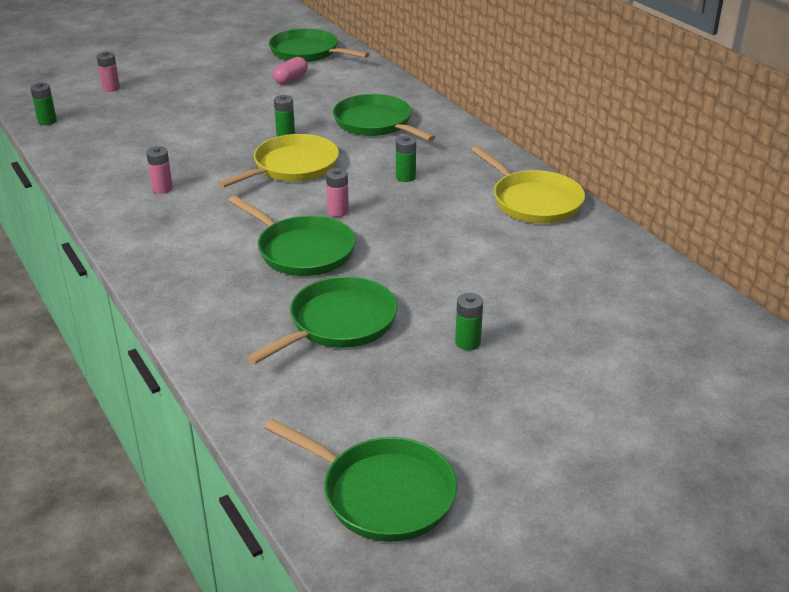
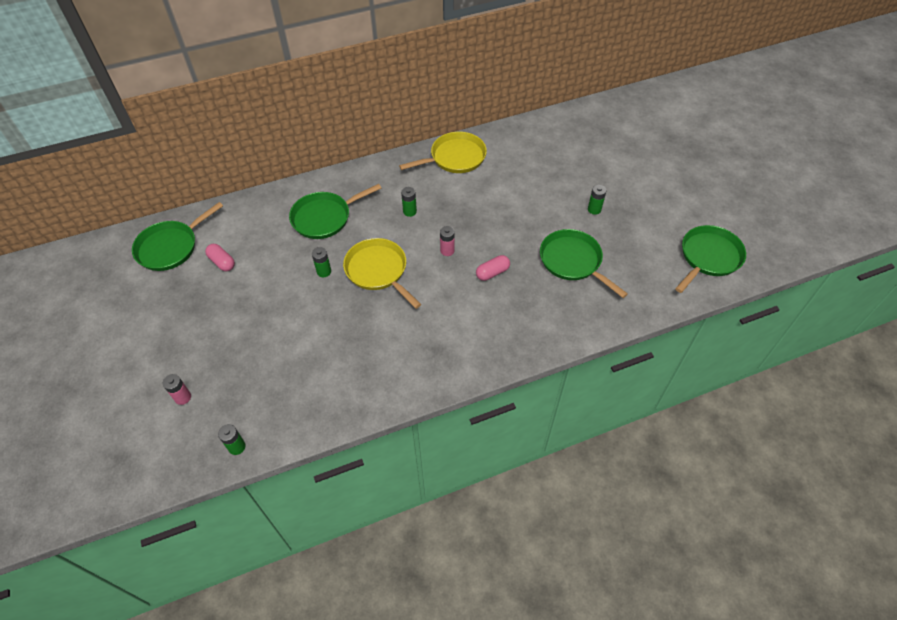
camera: 80 degrees left, 20 degrees up
pink battery [146,146,173,194] -> none
green pan [228,196,356,276] -> pink capsule [476,255,510,281]

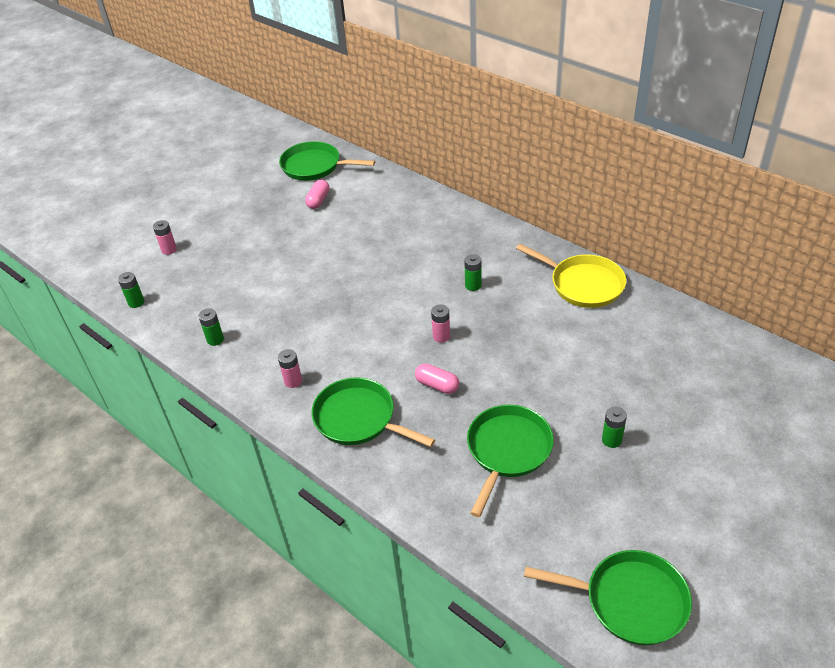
camera: 65 degrees right, 10 degrees down
green pan [289,184,381,239] -> green pan moved to [311,377,435,447]
green battery [312,247,331,277] -> green battery moved to [198,308,224,346]
yellow pan [343,238,421,309] -> none
none -> pink battery [278,349,302,388]

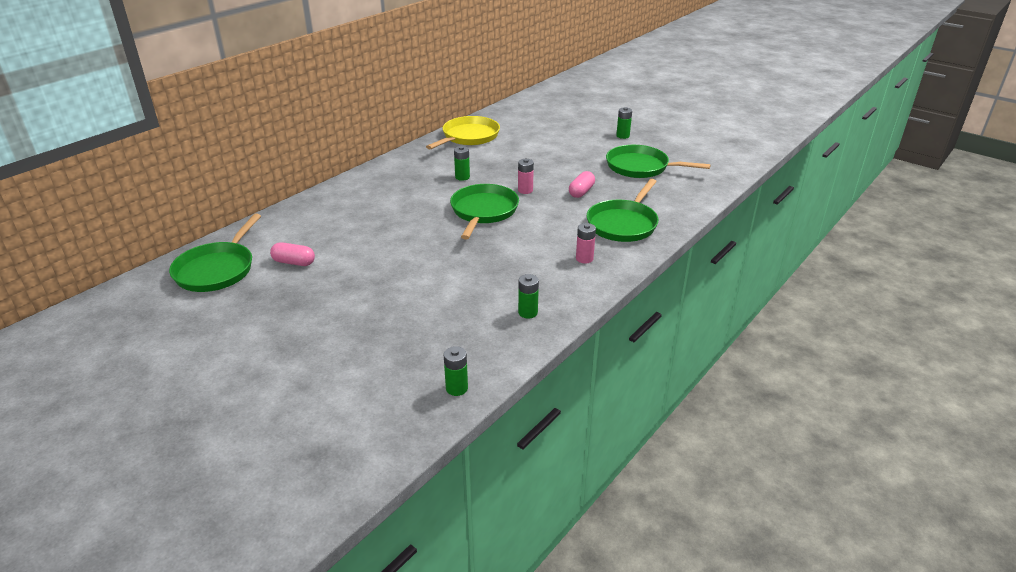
camera: 95 degrees left, 10 degrees down
pink battery [153,220,177,255] -> none
green pan [524,550,692,645] -> green pan moved to [450,184,519,240]

